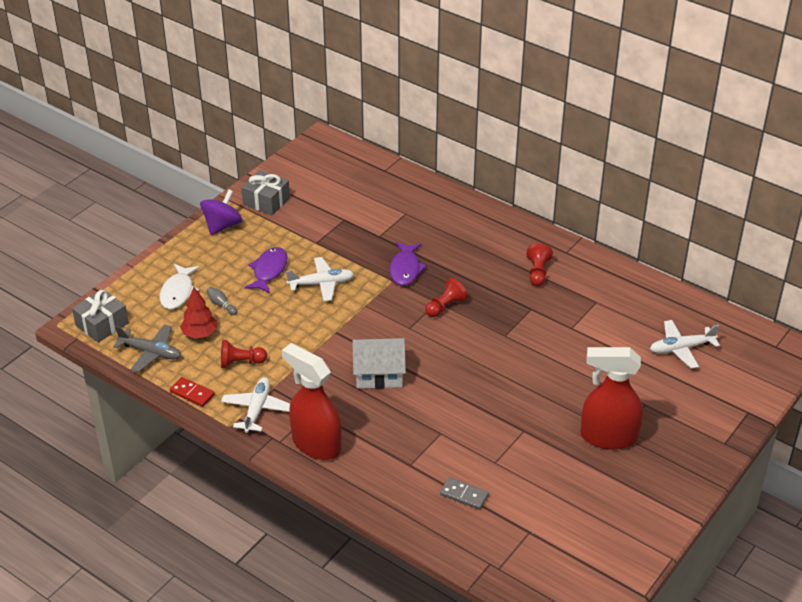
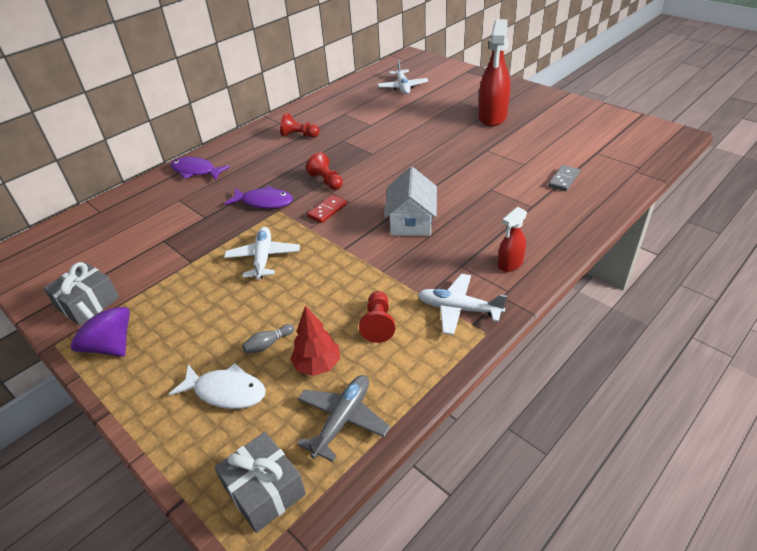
camera: 80 degrees left, 0 degrees up
red domino [170,377,215,407] -> red domino moved to [307,195,347,223]
purple fish [244,247,288,293] -> purple fish moved to [170,157,230,180]
red spray bottle [282,343,342,460] -> red spray bottle [498,207,527,272], size x0.52

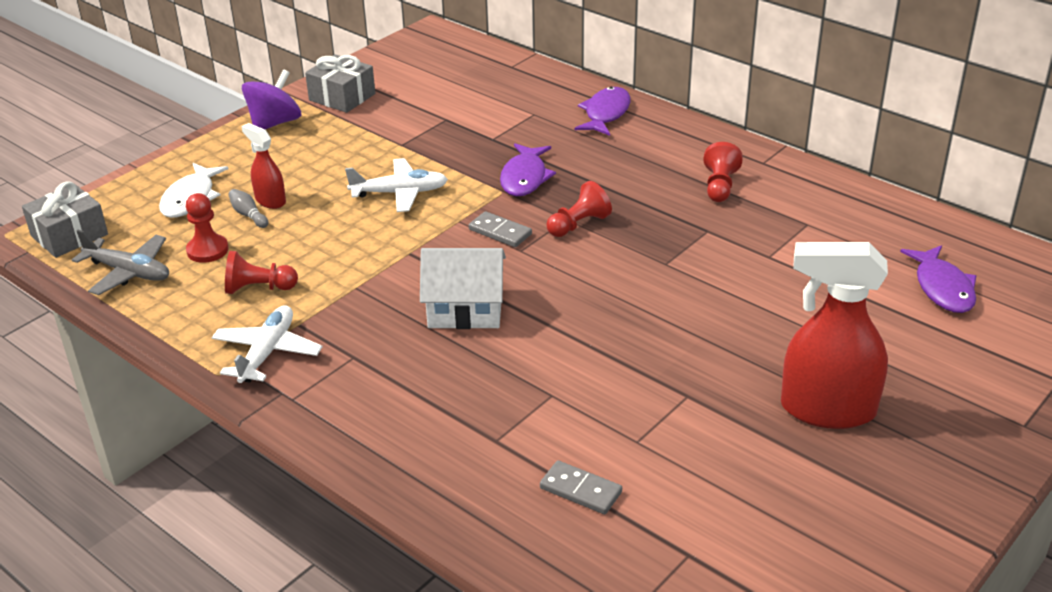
camera: 85 degrees right, 5 degrees down
red tree [290,306,340,376] -> red pawn [186,193,229,263]
red domino [307,195,347,223] -> grey domino [469,211,532,247]
white plane [378,60,429,94] -> purple fish [900,245,976,313]
red spray bottle [498,207,527,272] -> red spray bottle moved to [241,123,286,209]

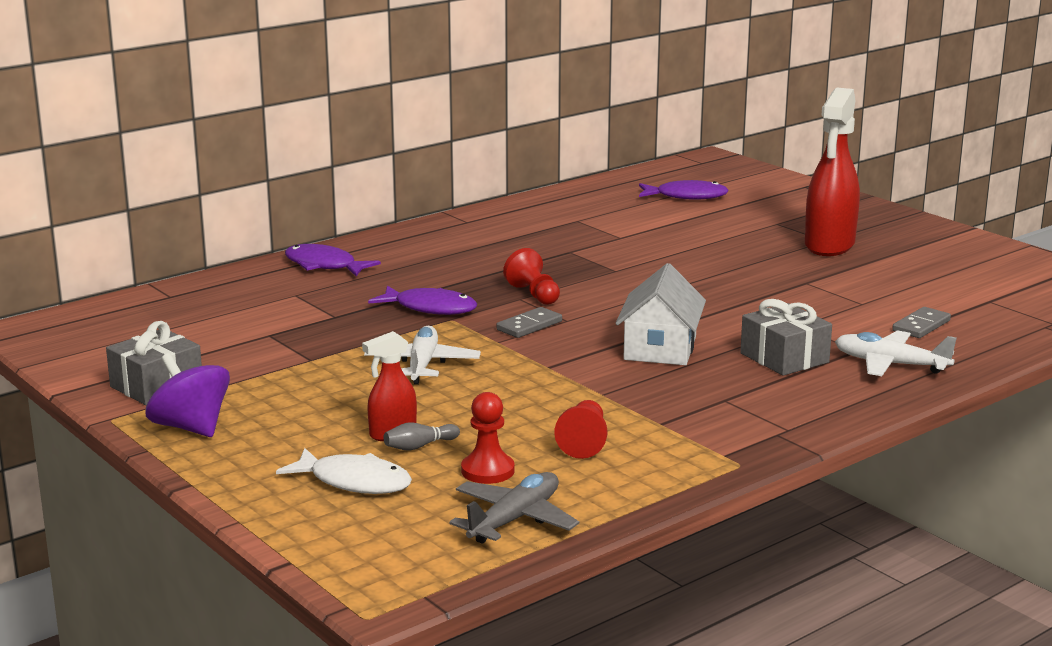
camera: 80 degrees left, 15 degrees down
grey gift [22,181,108,258] -> grey gift moved to [740,299,832,376]
white plane [212,305,322,383] -> white plane moved to [835,330,957,376]
red pawn [703,142,743,202] -> none

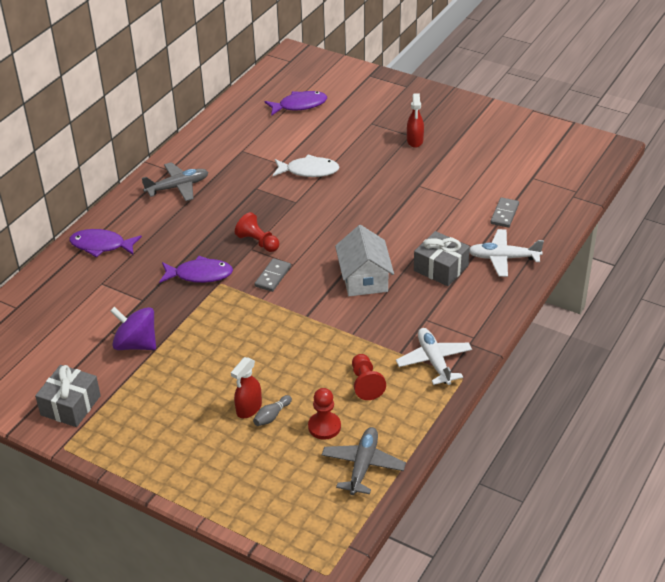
camera: 20 degrees left, 20 degrees up
purple spinning top [146,353,230,437] -> purple spinning top moved to [110,307,156,350]
white fish [276,448,412,494] -> white fish moved to [273,155,339,177]
white plane [364,325,481,385] -> white plane moved to [396,328,472,385]
red spray bottle [805,87,860,256] -> red spray bottle [407,94,424,148], size x0.52
none -> grey plane [142,162,208,201]

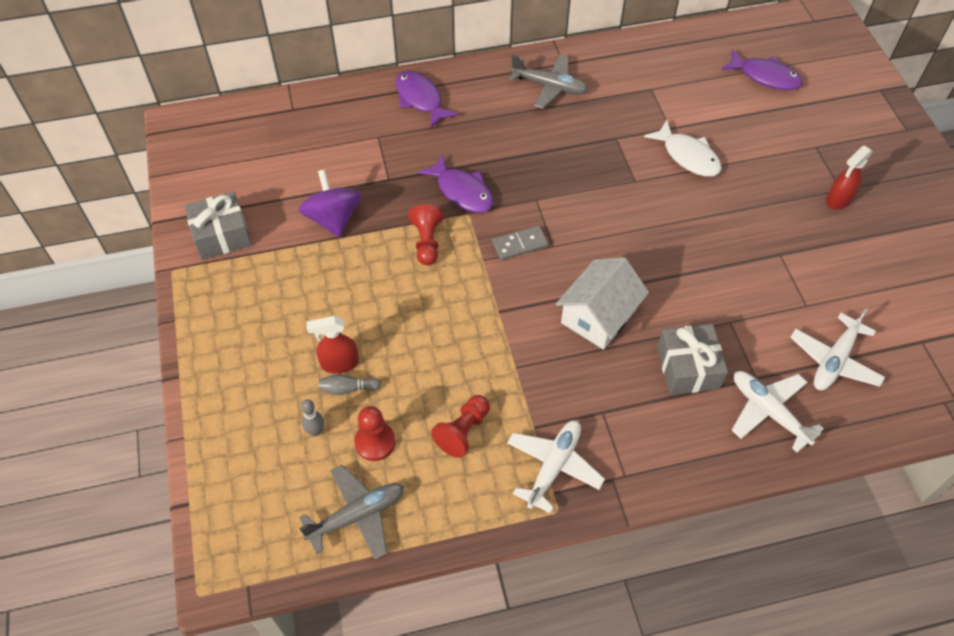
camera: 45 degrees right, 15 degrees up
red pawn [235,212,280,252] -> red pawn moved to [408,204,444,265]
grey domino [490,197,519,228] -> white plane [790,308,885,391]
none -> grey bowling pin [301,399,324,436]

